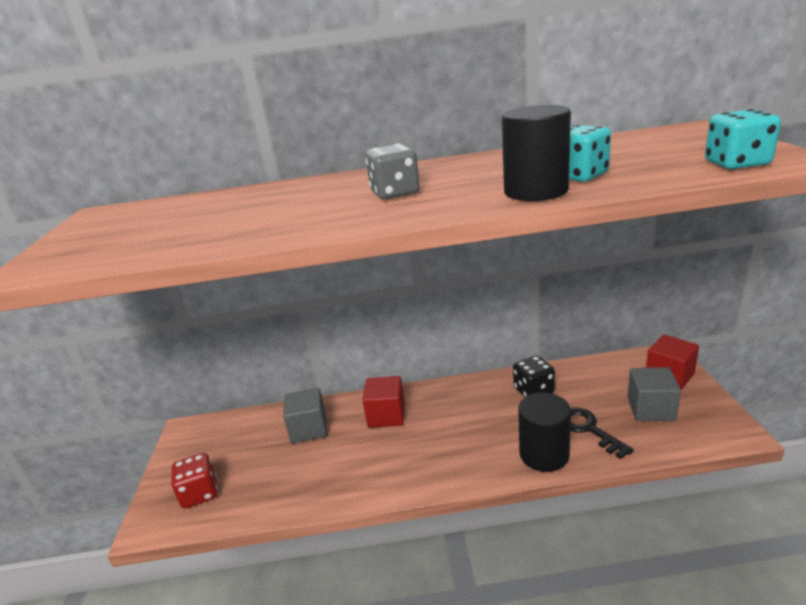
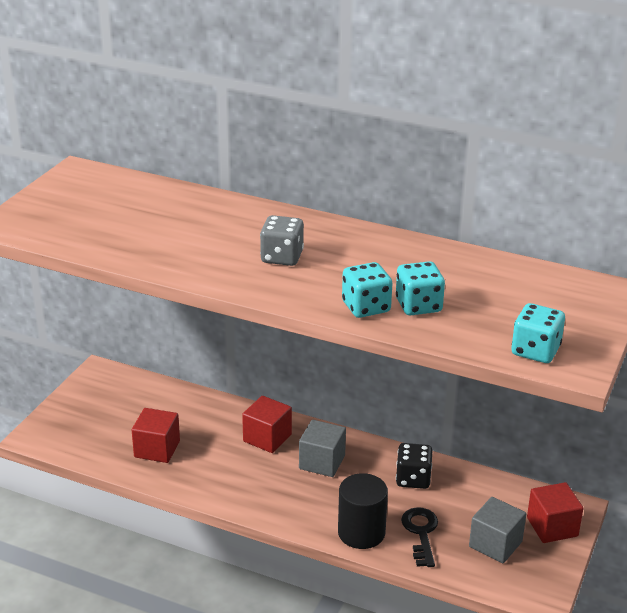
camera: 25 degrees right, 5 degrees up
red dice [171,453,217,509] -> none
grey cube [283,388,327,444] -> grey cube moved to [299,420,346,477]
black cylinder [502,105,571,201] -> turquoise dice [342,262,392,318]
none -> red cube [132,408,180,463]

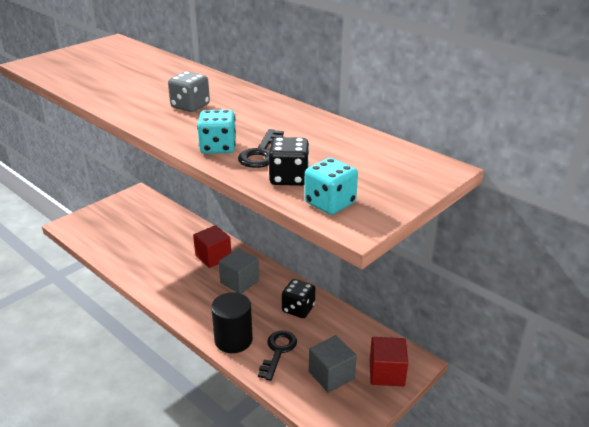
camera: 20 degrees right, 0 degrees up
red cube [132,408,180,463] -> none
turquoise dice [396,261,445,316] -> black key [238,129,284,168]
none -> black dice [269,137,309,186]

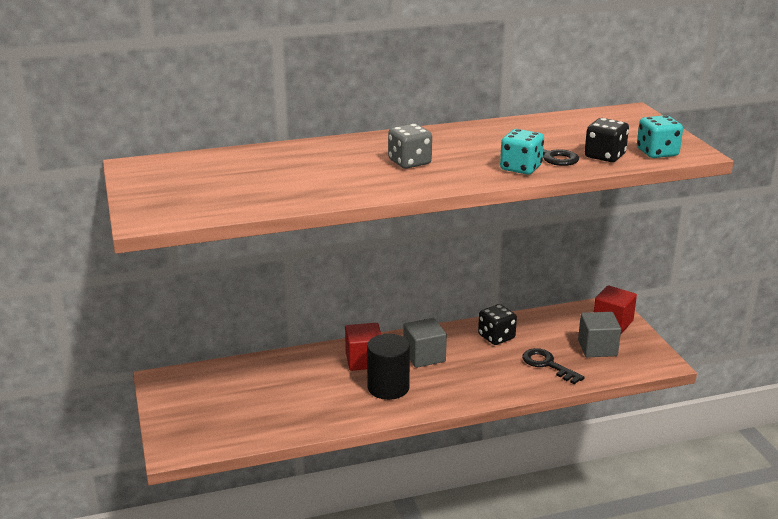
camera: 60 degrees left, 5 degrees down
black cylinder [211,292,253,353] -> black cylinder moved to [367,334,410,400]

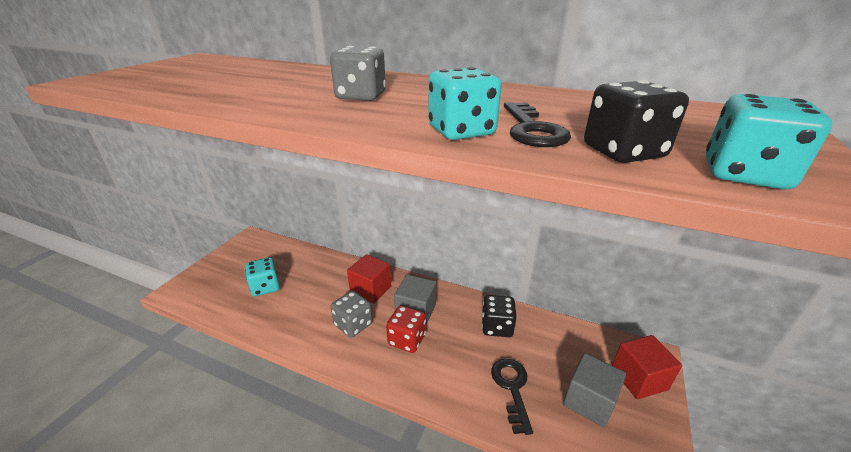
camera: 40 degrees right, 5 degrees up
black cylinder [367,334,410,400] -> grey dice [331,291,373,338]
none -> turquoise dice [245,257,280,296]
none -> red dice [386,305,426,353]

